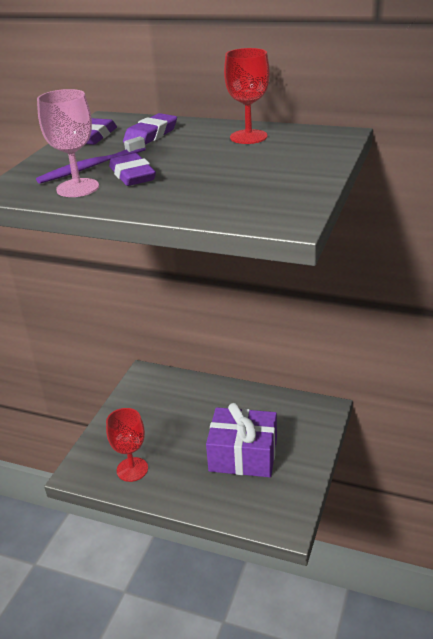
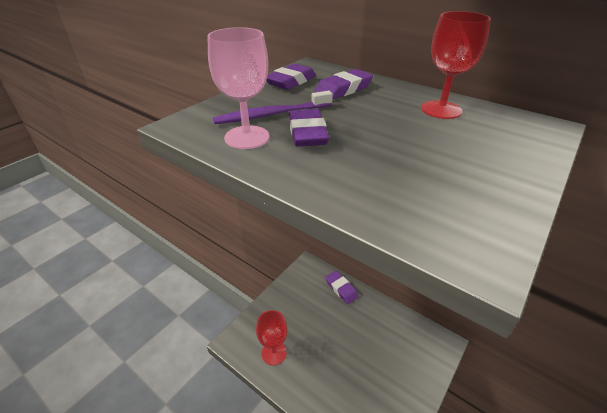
camera: 15 degrees right, 5 degrees up
purple gift [206,403,277,477] -> none
none -> purple eraser [325,271,359,304]

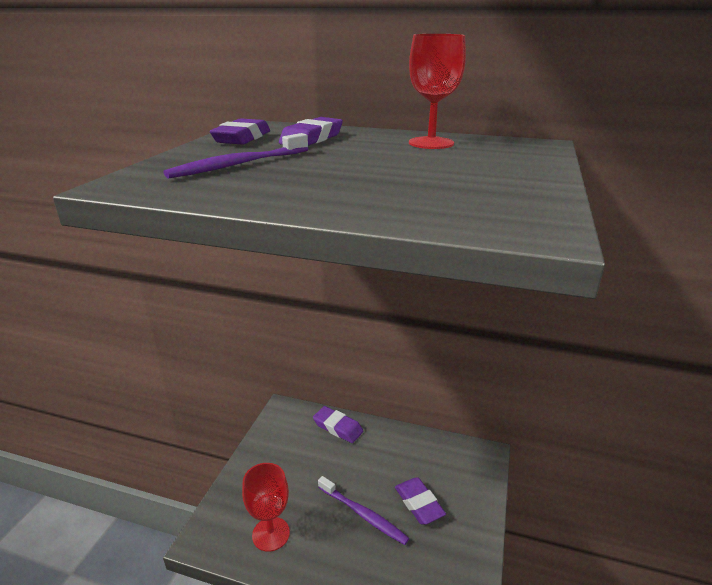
camera: 20 degrees left, 10 degrees down
pink goblet [207,27,269,149] -> none
purple eraser [289,109,329,146] -> purple eraser moved to [395,477,446,525]
none -> purple toothbrush [318,476,409,545]

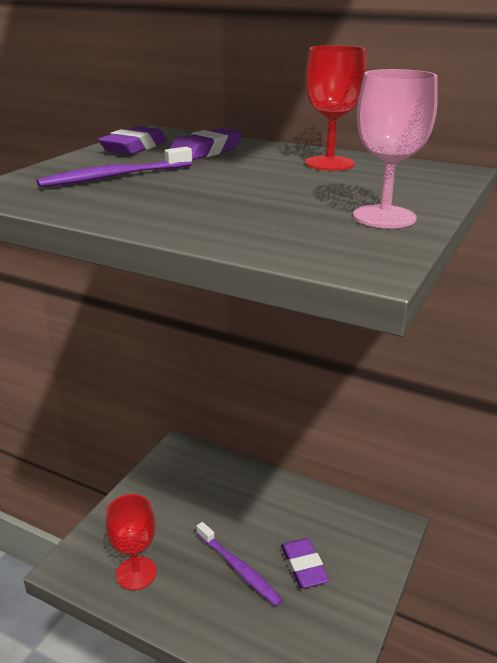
camera: 10 degrees right, 0 degrees up
purple eraser [313,406,363,443] -> none
none -> pink goblet [353,69,438,228]

